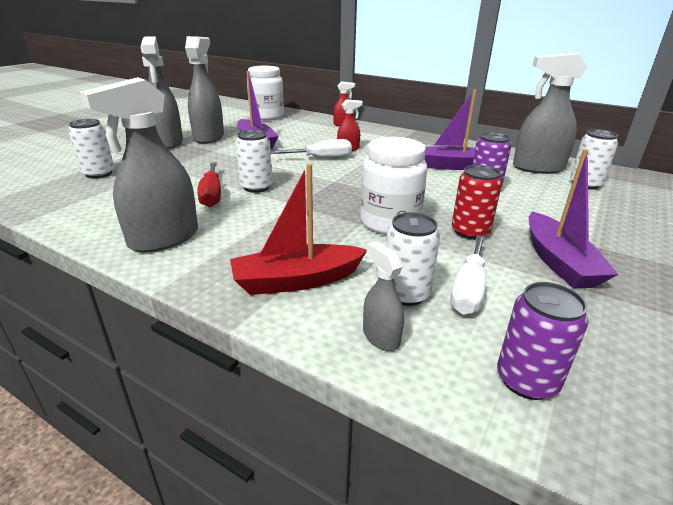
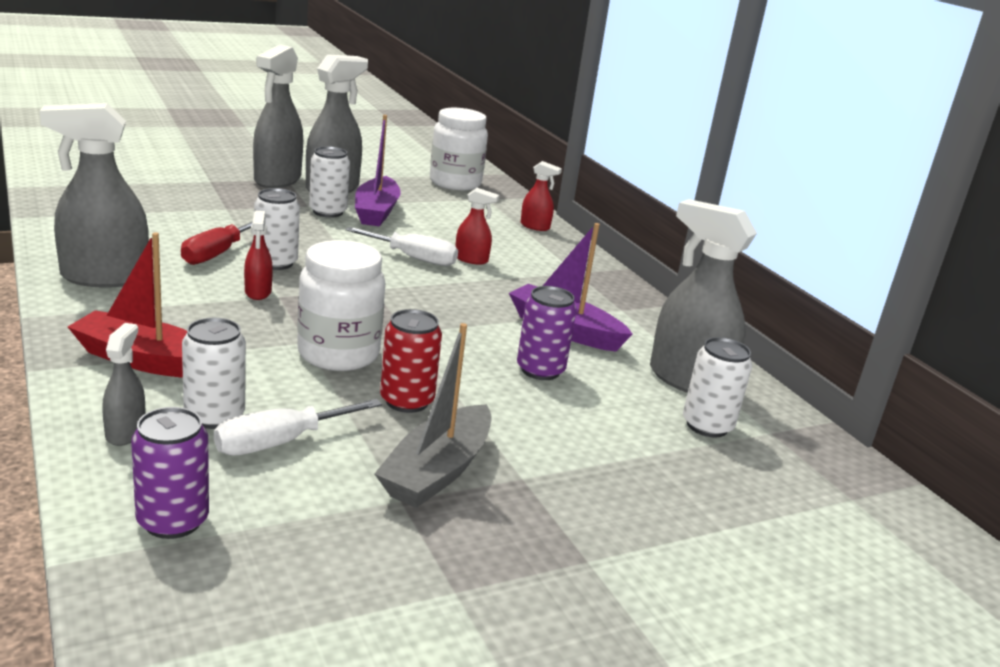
camera: 30 degrees right, 5 degrees down
white can [69,119,114,178] -> white can moved to [309,146,350,218]
purple boat [529,149,619,289] -> grey boat [374,323,492,508]
none -> red spray bottle [244,211,273,300]

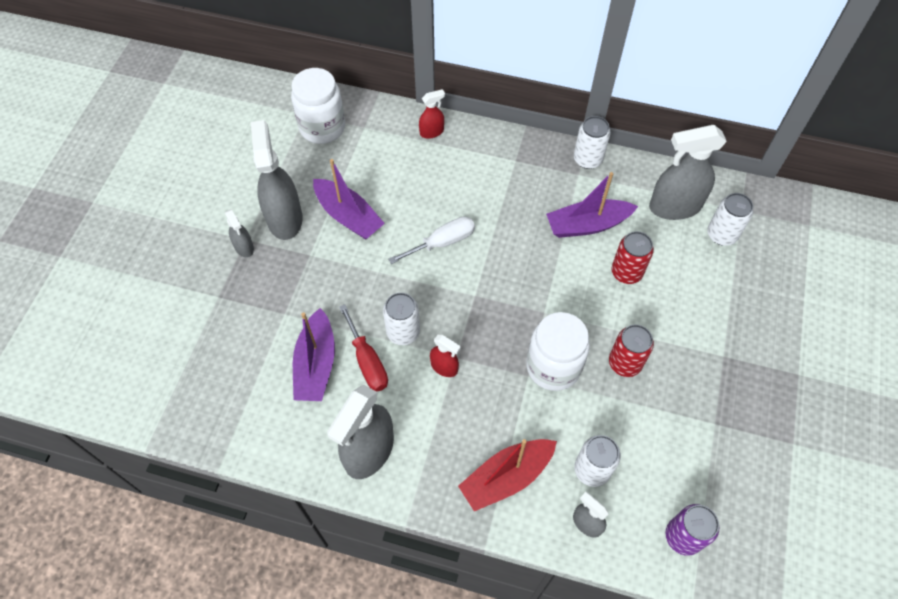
camera: 45 degrees left, 35 degrees up
white screwdriver [214,399,382,456] -> none
grey spray bottle [253,45,303,188] -> grey spray bottle [225,209,254,257], size x0.49
white can [309,146,350,218] -> white can moved to [574,116,611,169]
grey boat [374,323,492,508] -> none
red spray bottle [455,188,499,264] -> none
purple can [517,286,577,380] -> red can [611,231,654,284]
none -> purple boat [293,308,335,401]

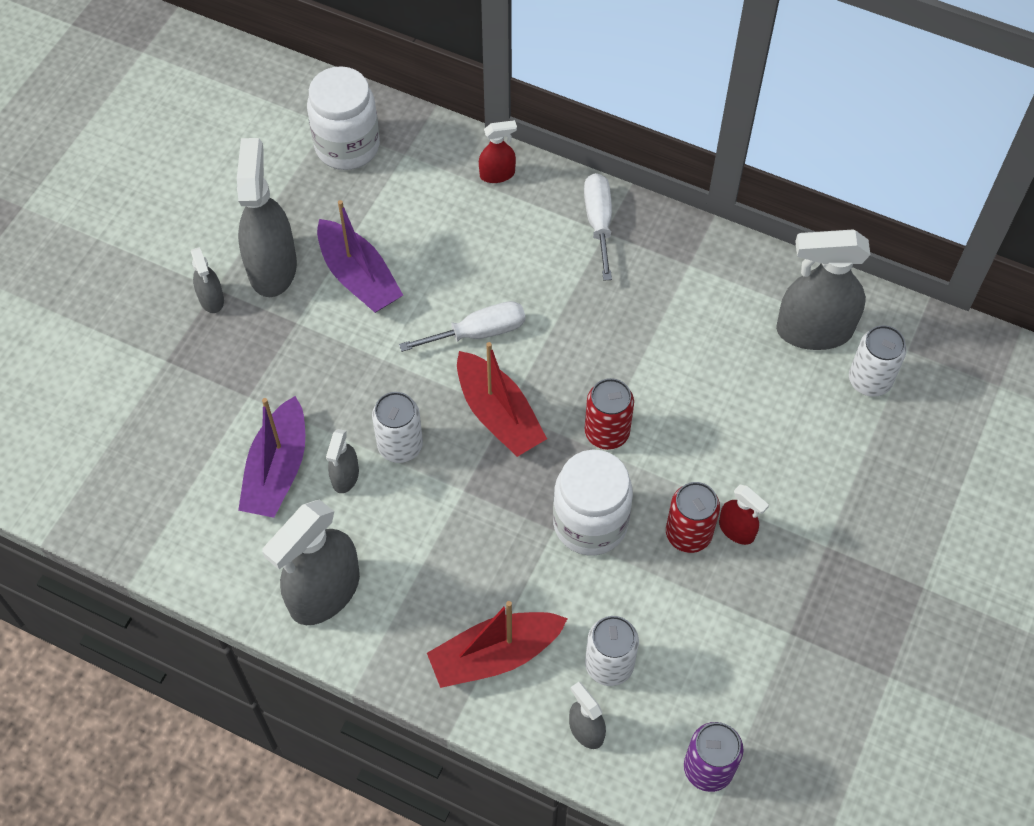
camera: 10 degrees right, 0 degrees up
red screwdriver [339,304,388,391] -> grey spray bottle [326,429,359,493]
red spray bottle [430,335,461,377] -> red spray bottle moved to [719,485,769,545]
purple boat [546,172,638,238] -> none
white can [574,116,611,169] -> none
red can [611,231,654,284] -> red can moved to [585,378,634,450]
none -> red boat [457,342,547,457]
none -> white screwdriver [584,173,612,281]

